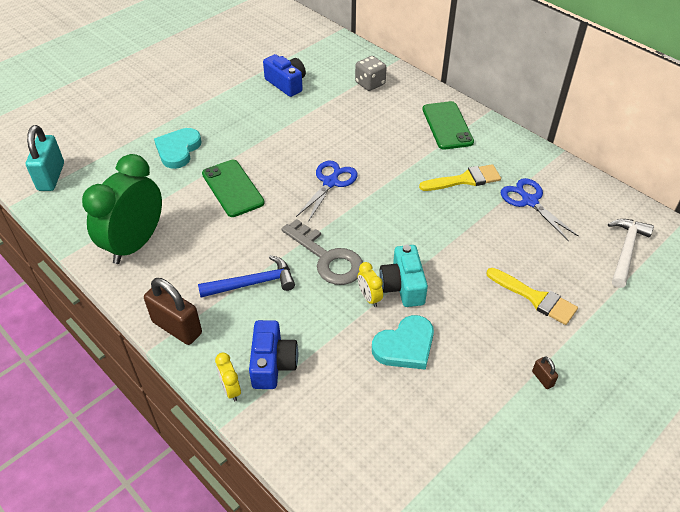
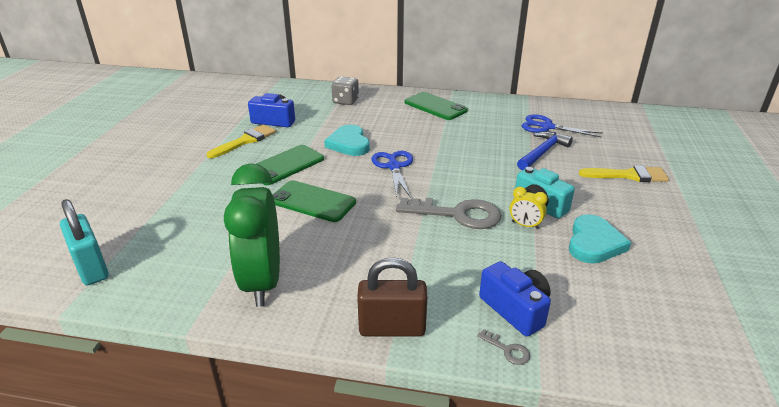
camera: 35 degrees left, 15 degrees down
turquoise heart [154,128,202,169] -> turquoise heart moved to [324,125,370,156]
blue hammer [198,255,295,298] -> blue hammer moved to [517,131,573,170]
yellow clock [215,353,241,401] -> grey key [477,329,530,365]
yellow brush [419,164,501,191] -> yellow brush moved to [206,124,276,158]
brown padlock [532,357,558,389] -> none
white hammer [608,219,654,288] -> none
none -> green phone [256,145,324,185]

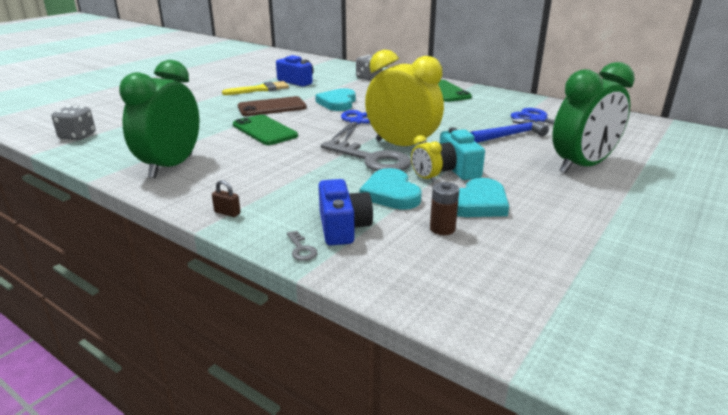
camera: 25 degrees right, 5 degrees down
turquoise padlock [60,199,109,285] -> grey dice [52,106,96,140]
green phone [256,145,324,185] -> brown phone [238,96,307,116]
brown padlock [357,257,427,337] -> brown padlock [212,180,241,217], size x0.44
yellow brush [579,165,669,182] -> green clock [552,62,635,173]
none -> turquoise heart [359,168,422,210]
none -> yellow clock [365,50,444,146]
none -> brown battery [430,182,459,235]

